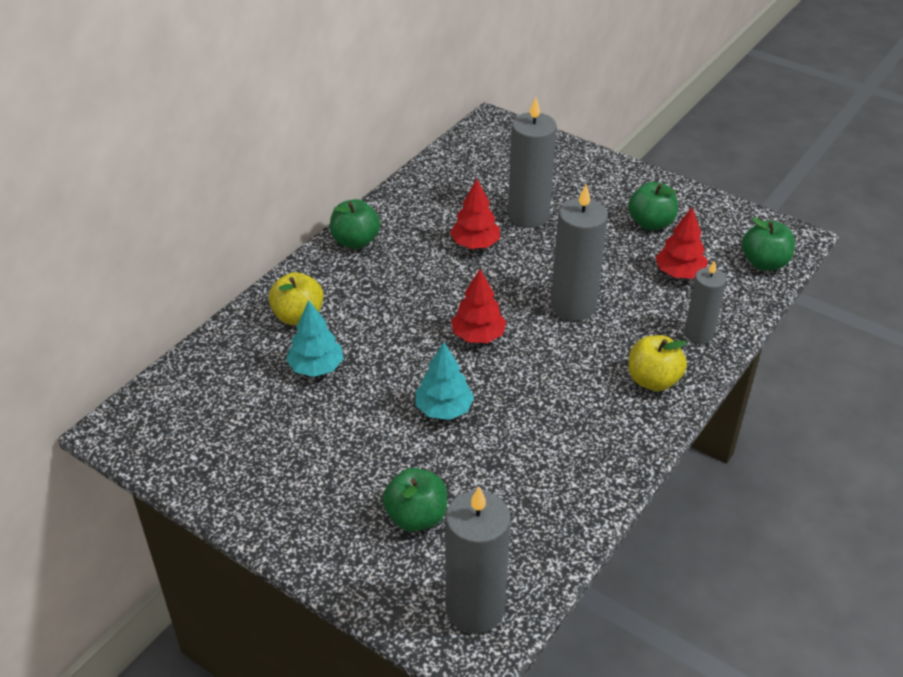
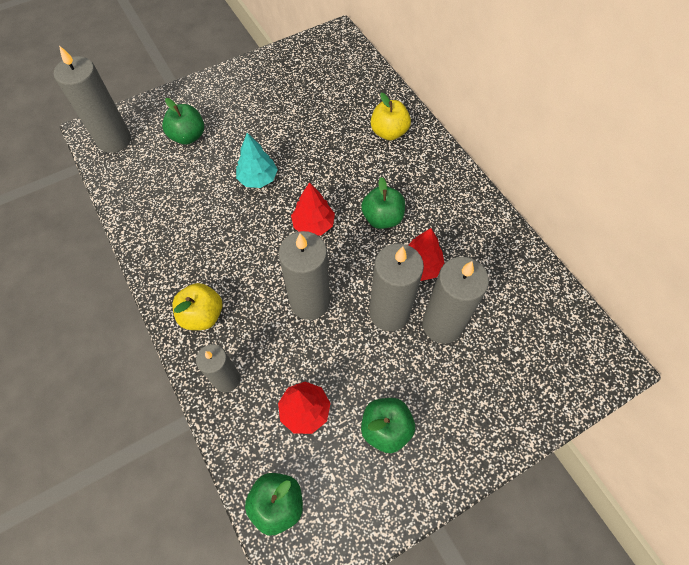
camera: 115 degrees right, 20 degrees up
turquoise tree [286,300,344,377] -> none
green apple [330,199,380,249] -> green apple moved to [361,177,405,229]
none -> grey candle [369,244,424,331]

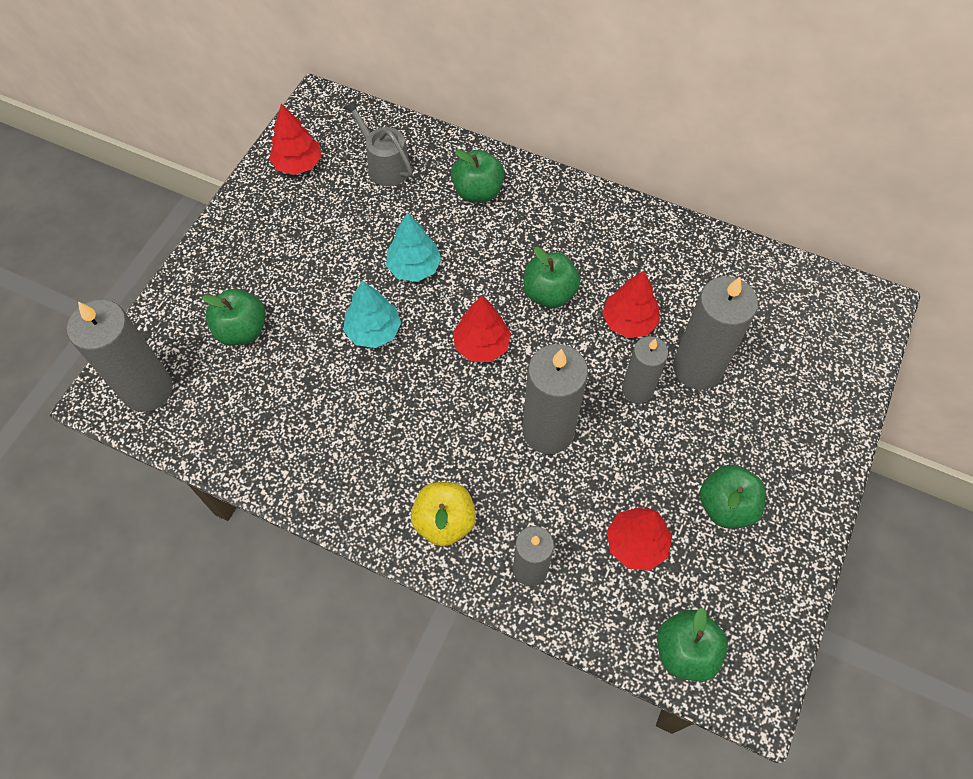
camera: 35 degrees left, 0 degrees up
grey candle [369,244,424,331] -> grey candle [622,336,668,403], size x0.62
yellow apple [371,93,411,141] -> green apple [451,150,505,202]
none -> red tree [269,104,321,175]
none -> grey watering can [343,99,413,186]
none -> turquoise tree [386,213,442,282]

